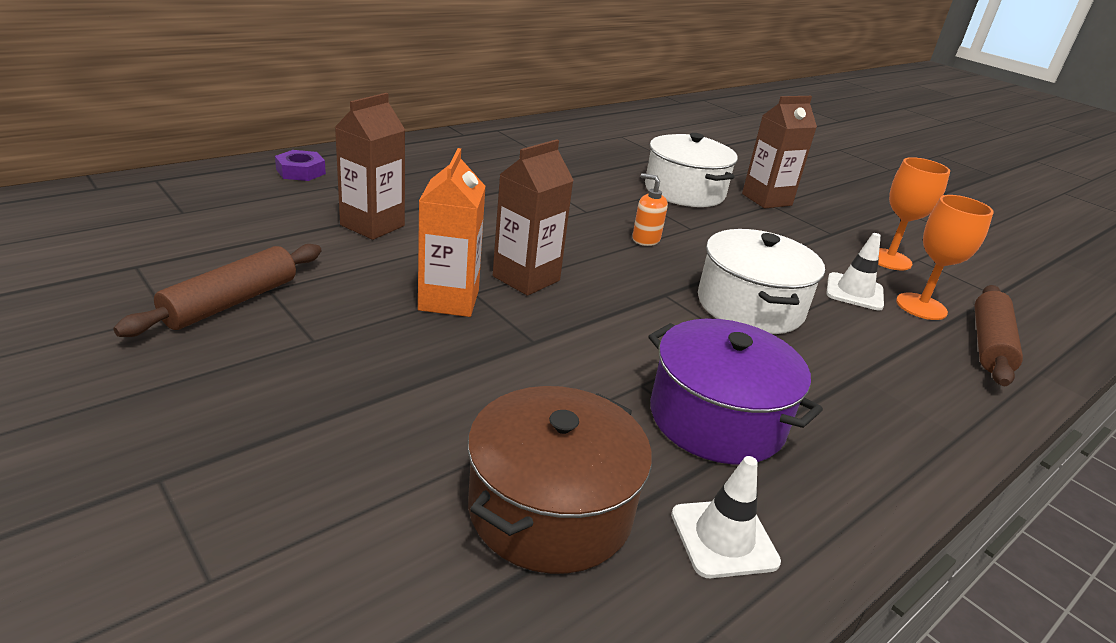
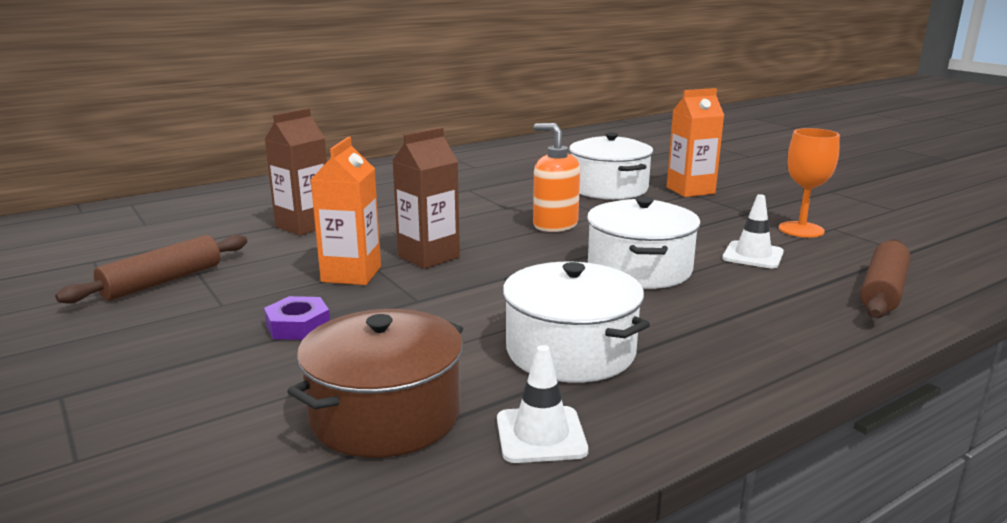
camera: 10 degrees right, 10 degrees down
purple nut [275,150,326,181] -> purple nut moved to [264,296,330,340]
orange soap dispenser [632,173,668,246] -> orange soap dispenser [533,123,580,232], size x1.61
purple pot [648,318,823,464] -> white pot [503,262,650,383]
brown carton [742,96,817,208] -> orange carton [667,88,724,197]
orange goblet [896,195,994,320] -> none

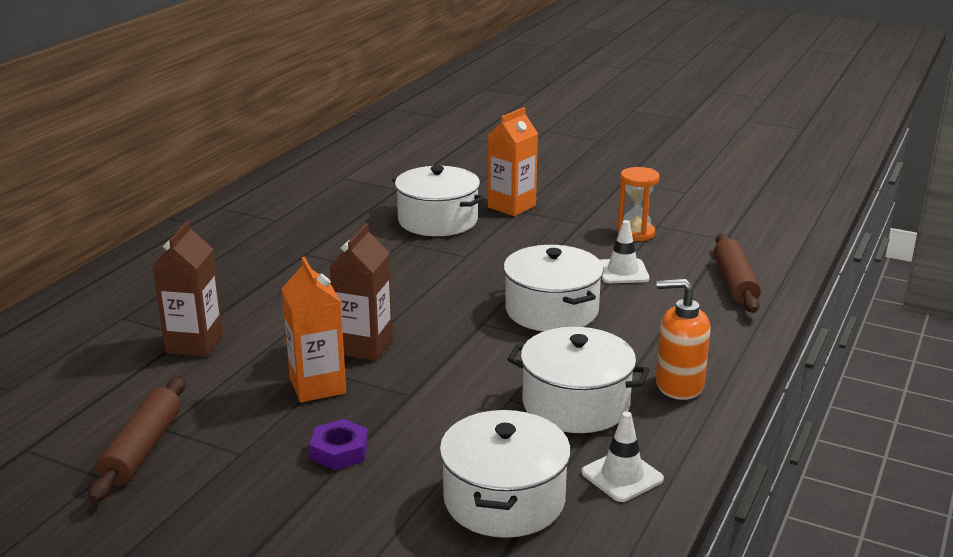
camera: 30 degrees left, 5 degrees up
brown pot [287,309,463,458] -> white pot [439,410,571,538]
orange soap dispenser [533,123,580,232] -> orange soap dispenser moved to [656,279,711,400]
orange goblet [779,128,840,238] -> orange hourglass [617,167,660,241]

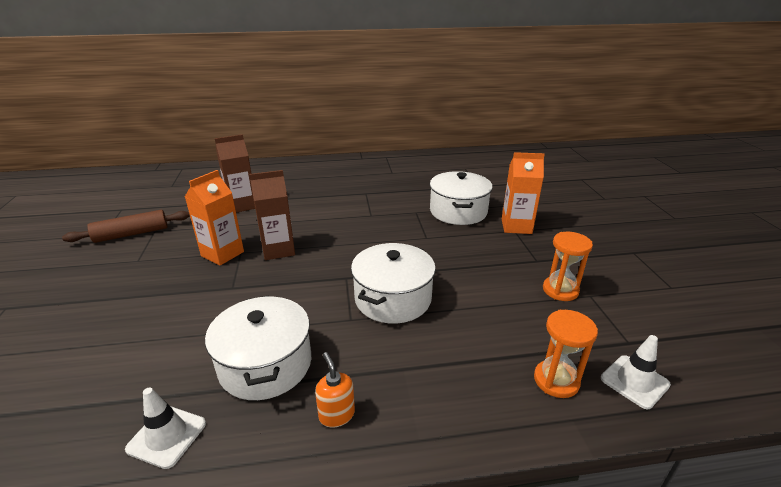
camera: 55 degrees right, 5 degrees up
purple nut [310,419,368,470] -> none
white pot [439,410,571,538] -> none
white traffic cone [600,220,650,283] -> white traffic cone moved to [601,335,671,409]
orange soap dispenser [656,279,711,400] -> orange soap dispenser [315,352,355,428], size x0.62
brown rolling pin [714,233,761,313] -> orange hourglass [534,310,598,398]

